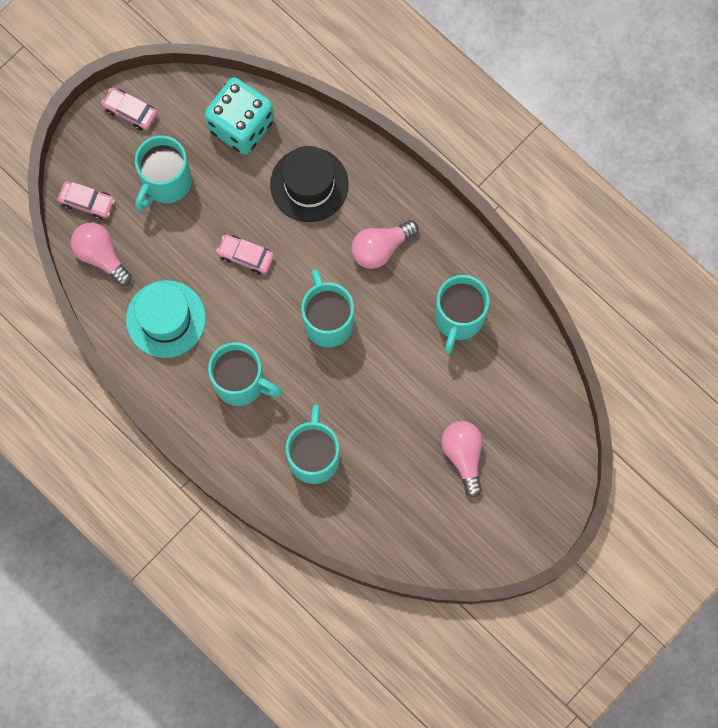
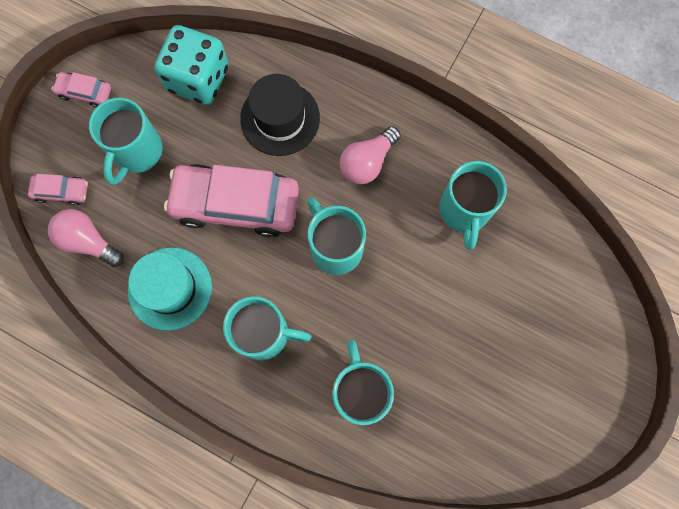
camera: 15 degrees left, 0 degrees up
pink car [216,235,274,275] -> pink car [164,164,299,238], size x2.21
pink light bulb [441,421,483,497] -> none

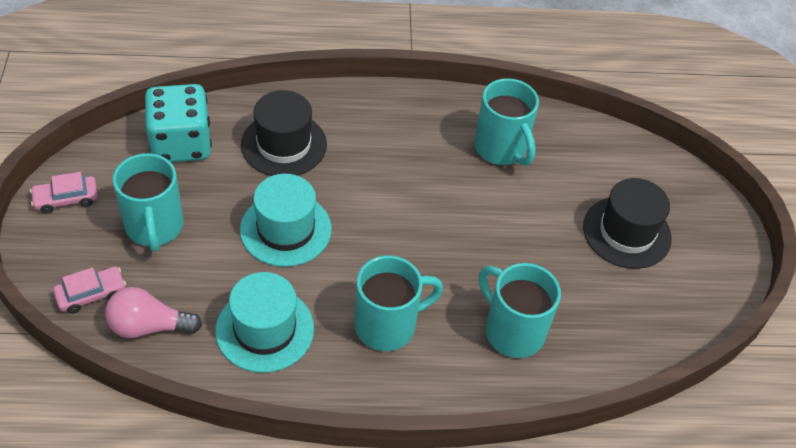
camera: 35 degrees left, 25 degrees down
pink car [164,164,299,238] -> turquoise hat [240,174,332,267]
turquoise mug [307,197,366,275] -> none
pink light bulb [339,126,401,184] -> none
none -> black hat [583,178,672,269]

